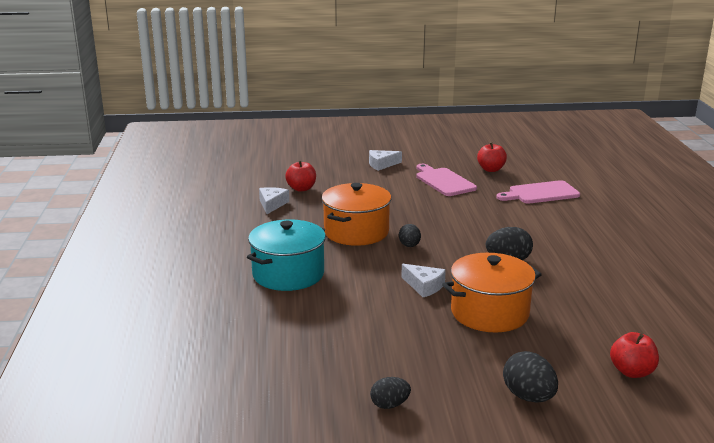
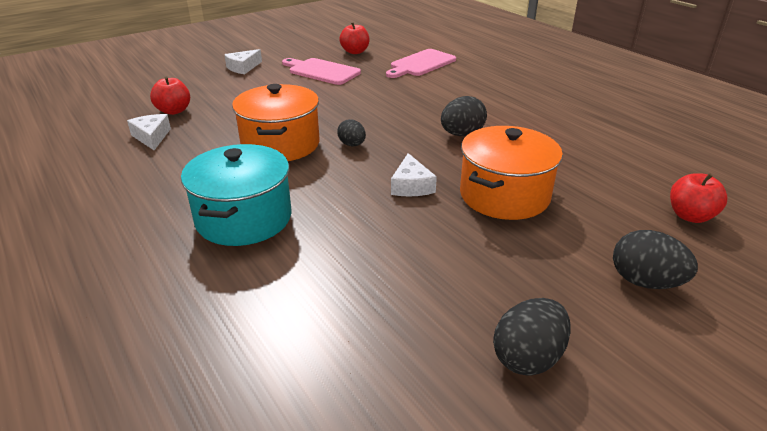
camera: 30 degrees left, 10 degrees up
black egg [370,377,411,409] -> black egg [493,298,571,376], size x1.55
white cheese [401,264,446,297] -> white cheese turned 75 degrees clockwise [391,153,437,197]

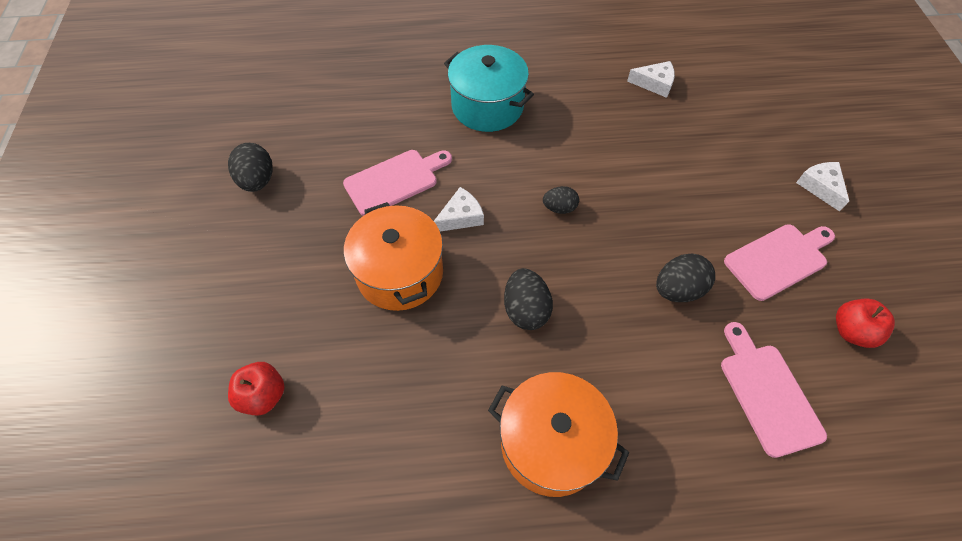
camera: 120 degrees right, 25 degrees up
red apple [150,76,190,115] -> none
orange pot [232,84,320,161] -> orange pot moved to [488,372,629,497]
white cheese [391,153,437,197] -> white cheese turned 120 degrees clockwise [434,187,484,232]
black egg [613,230,698,289] -> black egg moved to [656,253,715,302]
none -> pink cutting board [343,150,452,216]

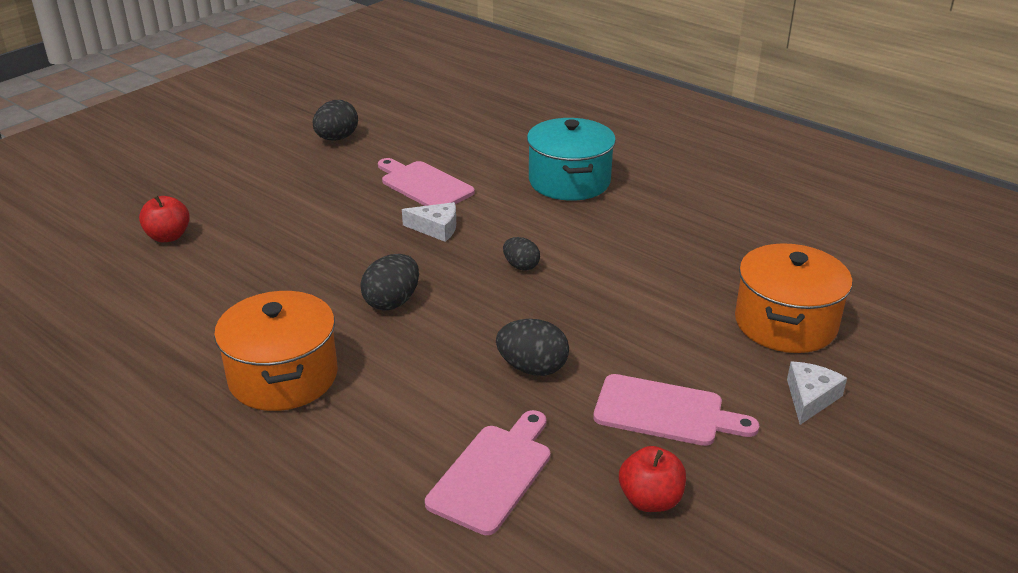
camera: 45 degrees right, 25 degrees down
pink cutting board [343,150,452,216] -> pink cutting board turned 150 degrees counterclockwise [378,158,475,206]
orange pot [344,202,443,311] -> orange pot moved to [735,243,852,353]
white cheese [627,61,675,98] -> none

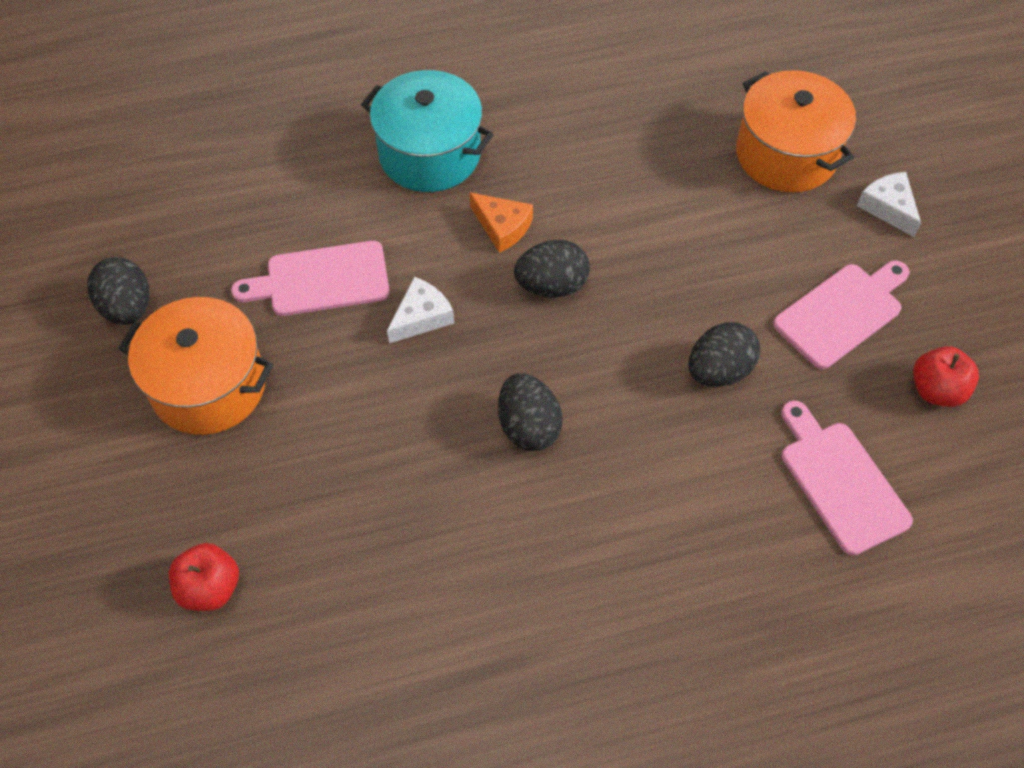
camera: 55 degrees left, 25 degrees up
orange pot [214,291,338,411] -> orange pot moved to [118,297,273,435]
black egg [503,237,540,270] -> black egg [514,240,590,298], size x1.55
none -> orange cheese [470,193,533,253]

